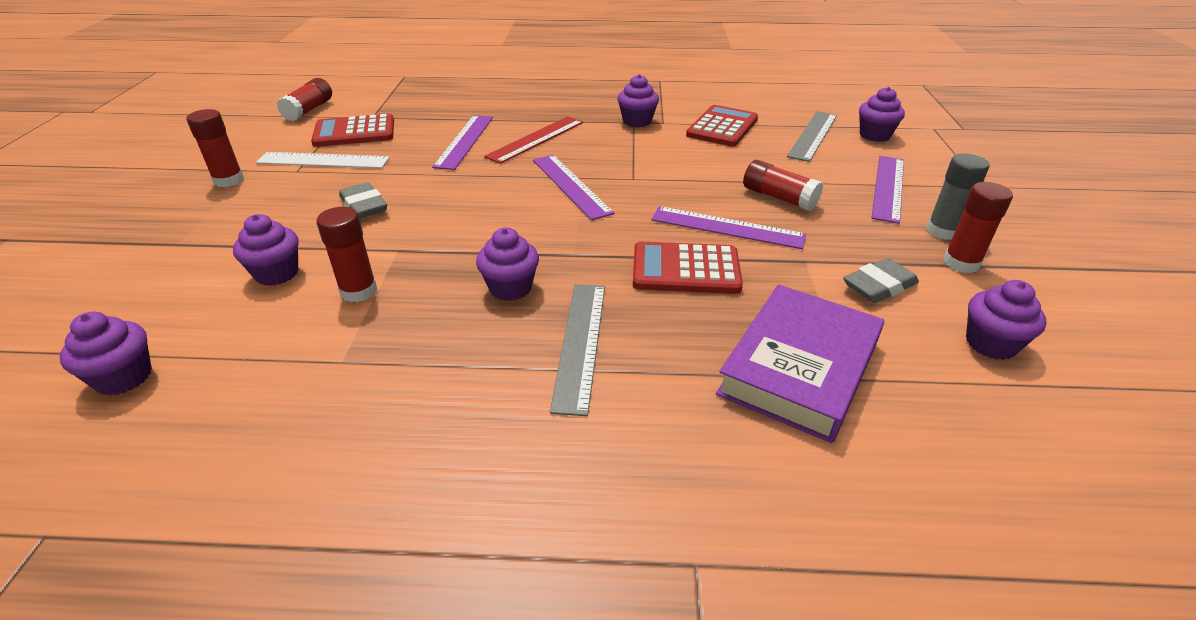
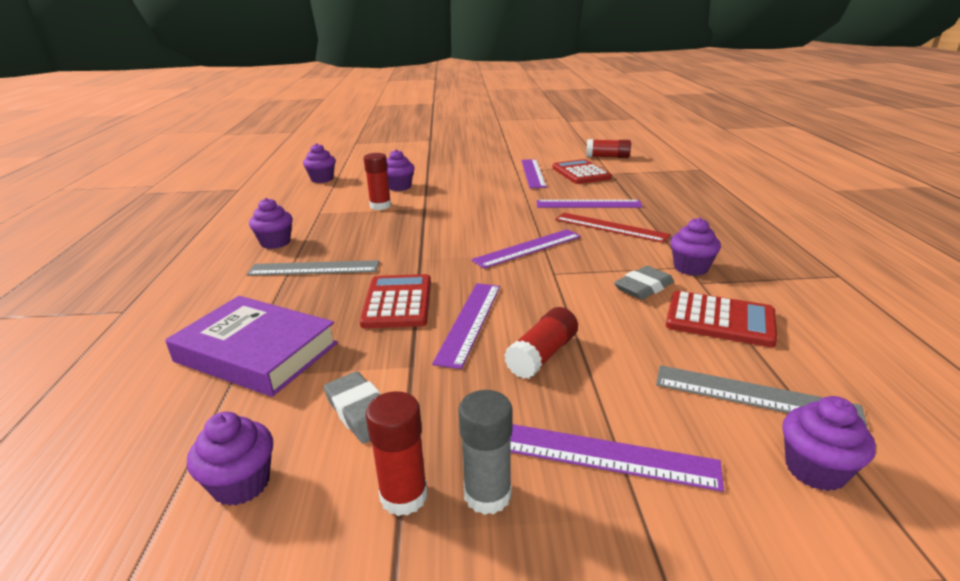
camera: 85 degrees right, 10 degrees down
red glue stick [186,109,244,187] -> none
white ruler [256,152,390,168] -> purple ruler [521,159,547,188]
grey eraser [339,182,387,219] -> grey eraser moved to [614,266,674,300]
purple cupcake [476,228,539,301] -> purple cupcake moved to [249,198,293,249]

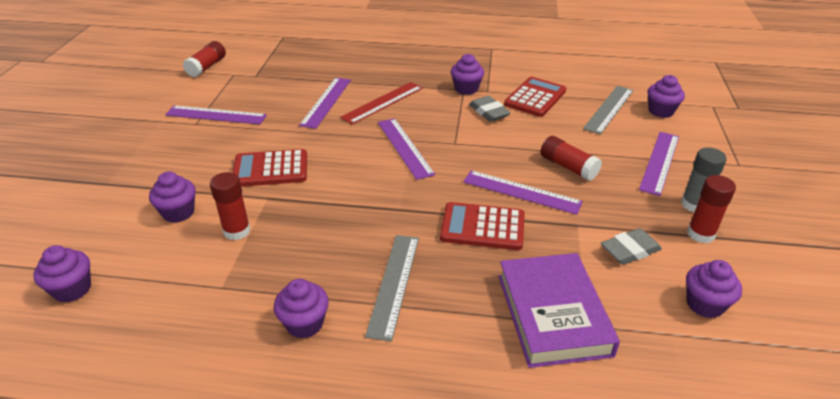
camera: 80 degrees left, 10 degrees up
purple book [165,296,338,397] -> purple book turned 45 degrees counterclockwise [499,253,620,368]
red calculator [552,159,612,184] -> red calculator moved to [232,149,307,187]

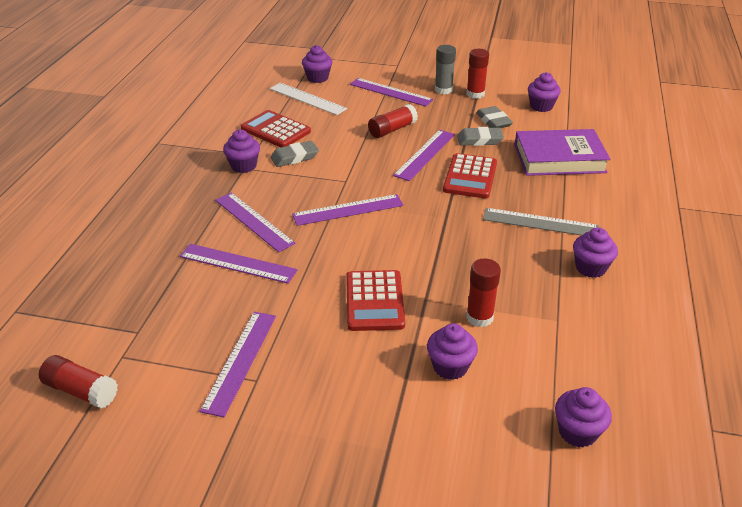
camera: 85 degrees left, 0 degrees up
red ruler [340,82,423,124] -> purple ruler [215,192,296,252]
grey ruler [583,86,633,135] -> white ruler [270,83,347,115]
none -> grey eraser [457,127,504,146]

